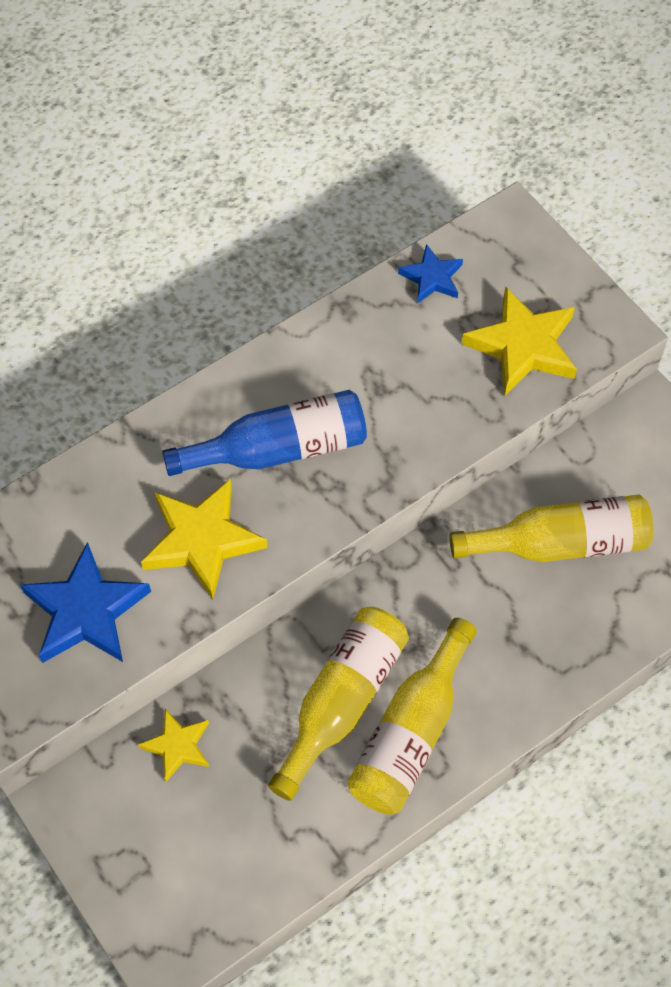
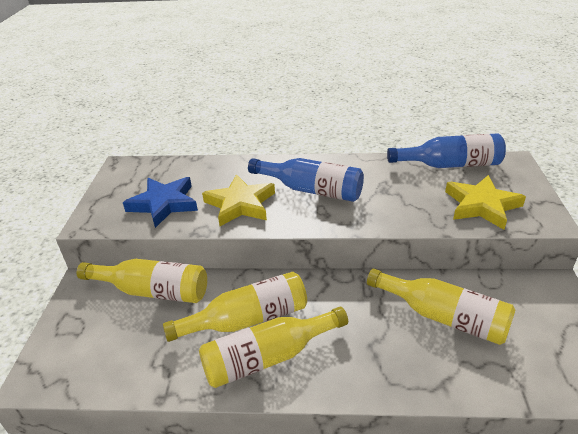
camera: 40 degrees right, 25 degrees down
yellow star [138,709,209,782] -> yellow bottle [77,259,207,303]
blue star [398,244,463,304] -> blue bottle [387,133,506,168]

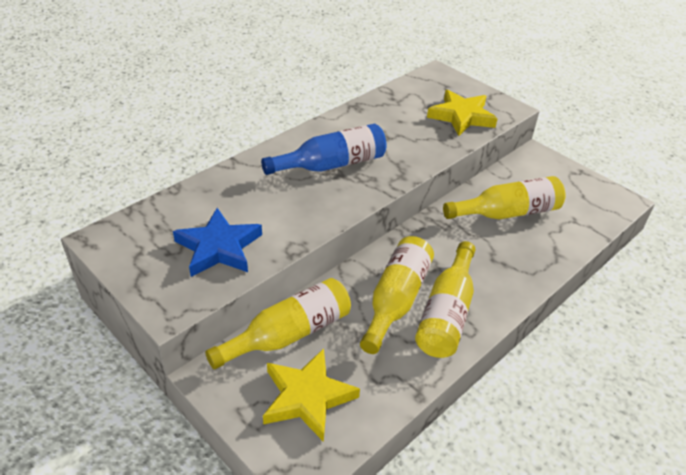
camera: 50 degrees left, 5 degrees up
yellow star [202,174,275,226] -> yellow star moved to [263,348,360,442]
blue bottle [387,133,506,168] -> none

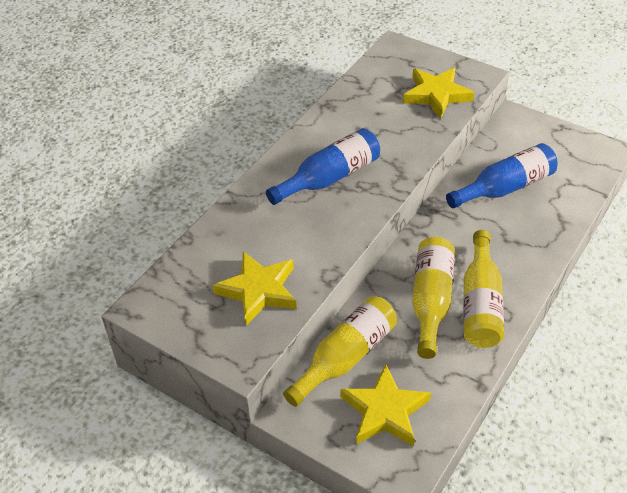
camera: 10 degrees left, 5 degrees up
blue star [173,208,262,277] -> yellow star [212,251,297,325]
yellow bottle [443,176,565,219] -> blue bottle [446,143,558,208]

